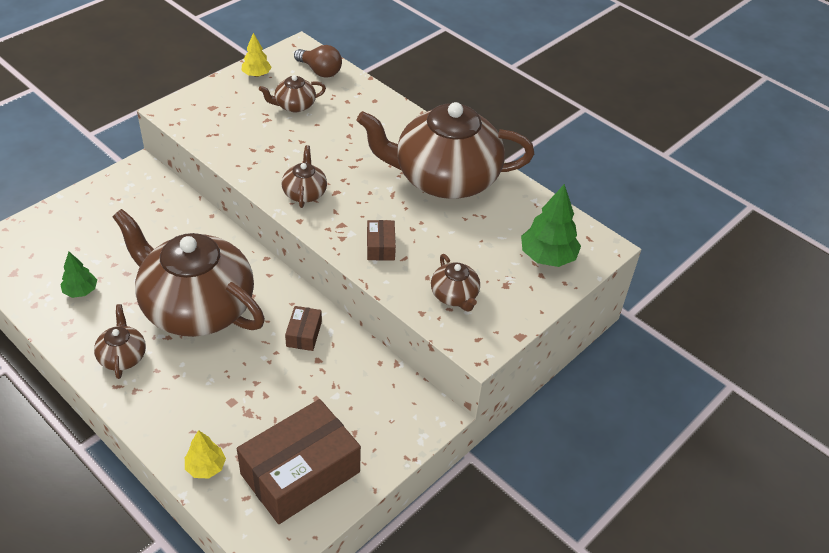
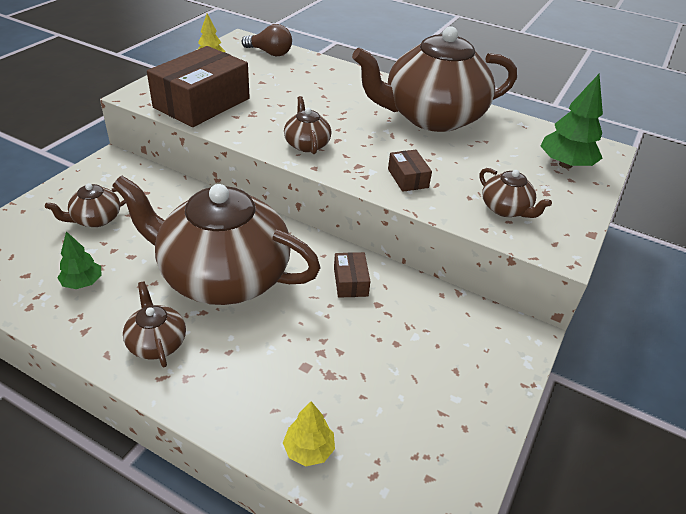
camera: 15 degrees left, 5 degrees down
brown box [237,399,361,524] -> brown box moved to [147,46,250,127]
brown teapot [259,75,326,112] -> brown teapot moved to [45,183,126,227]

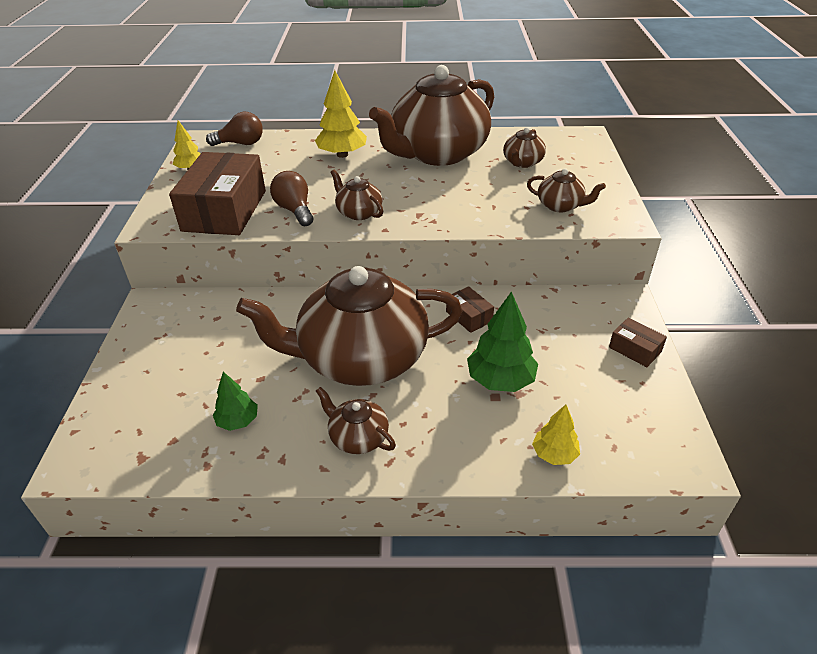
camera: 25 degrees left, 0 degrees up
brown teapot [45,183,126,227] -> brown teapot moved to [503,127,546,168]
brown box [388,150,432,192] -> brown box moved to [609,318,667,367]
green tree [541,74,603,169] -> green tree moved to [467,291,538,392]
none -> brown light bulb [270,171,313,226]
none -> yellow tree [315,70,367,158]

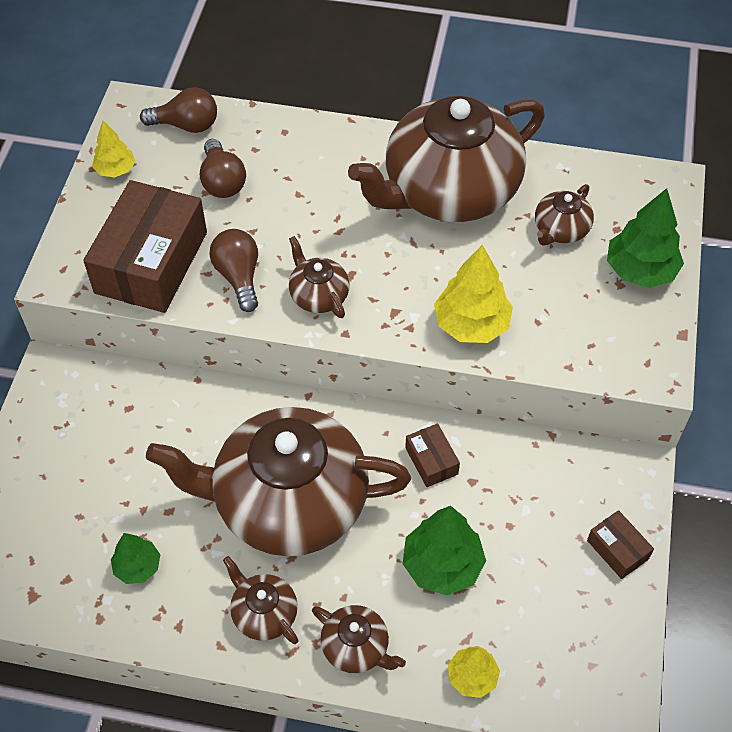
camera: 10 degrees right, 15 degrees up
yellow tree [315,70,367,158] -> yellow tree moved to [434,245,513,343]
brown teapot [527,168,606,212] -> brown teapot moved to [312,605,406,673]
none -> brown light bulb [200,139,246,198]
none -> green tree [607,188,684,288]

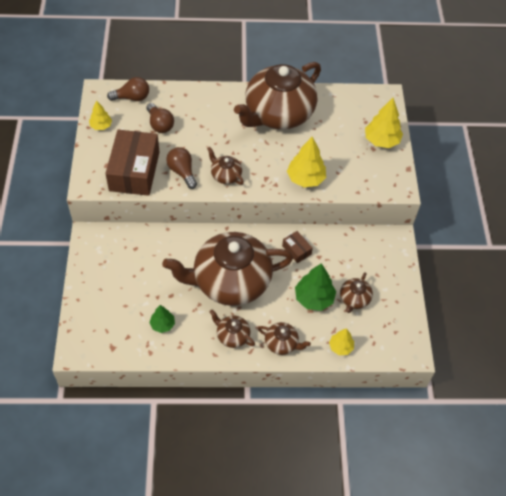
camera: 15 degrees left, 0 degrees up
brown teapot [535,184,594,246] -> brown teapot moved to [340,272,373,313]
brown box [587,510,654,579] -> none
green tree [607,188,684,288] -> yellow tree [365,98,403,148]

